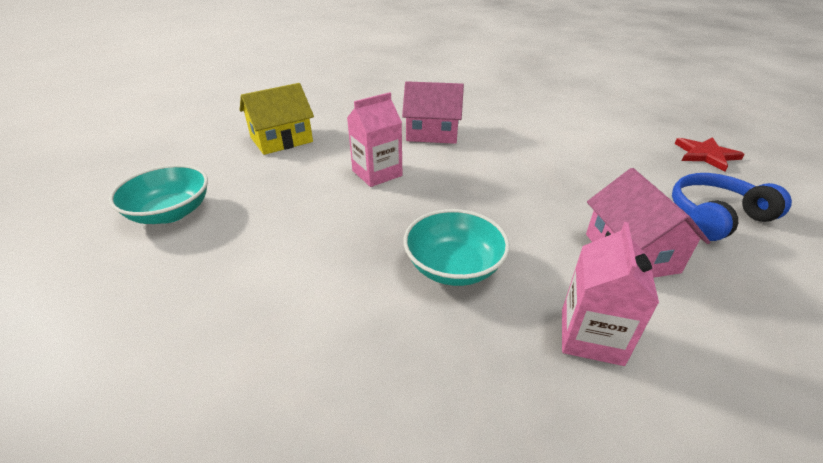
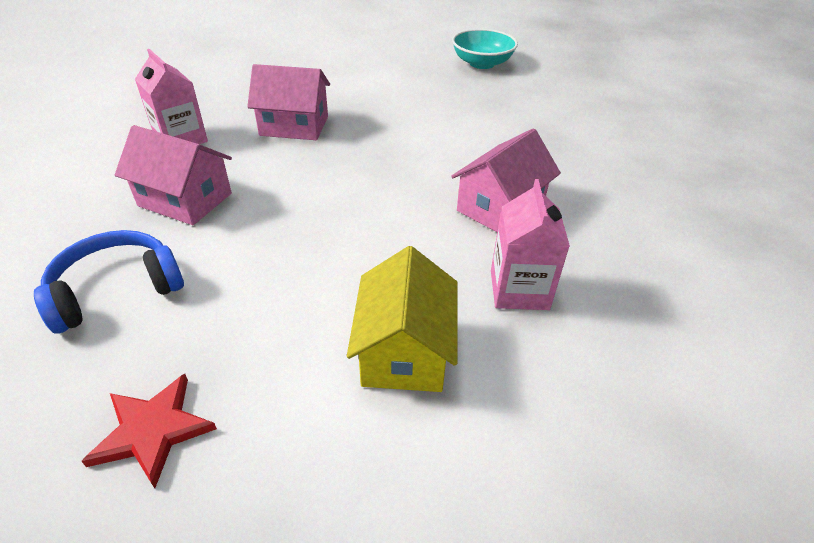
camera: 125 degrees right, 5 degrees up
yellow house [240,83,314,155] -> yellow house moved to [347,246,457,392]
pink carton [347,92,402,187] -> pink carton moved to [491,179,570,310]
turquoise bowl [403,209,510,286] -> pink house [247,64,330,140]
blue headphones [672,173,792,241] -> blue headphones turned 135 degrees counterclockwise [34,230,184,334]

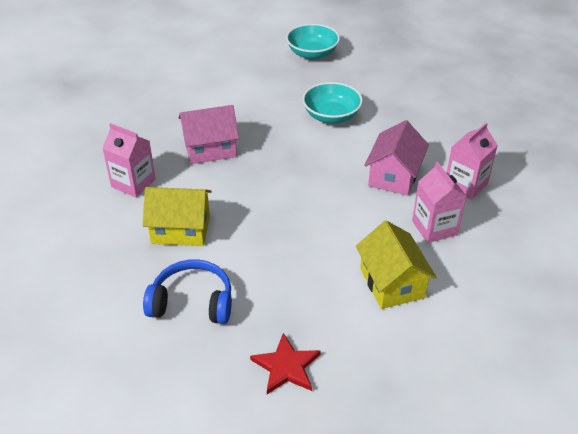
camera: 20 degrees left, 0 degrees up
blue headphones [34,230,184,334] -> blue headphones turned 60 degrees clockwise [143,259,232,324]
pink house [115,125,232,225] -> yellow house [143,187,212,246]
none -> turquoise bowl [303,82,363,123]
none -> pink carton [447,123,498,200]

